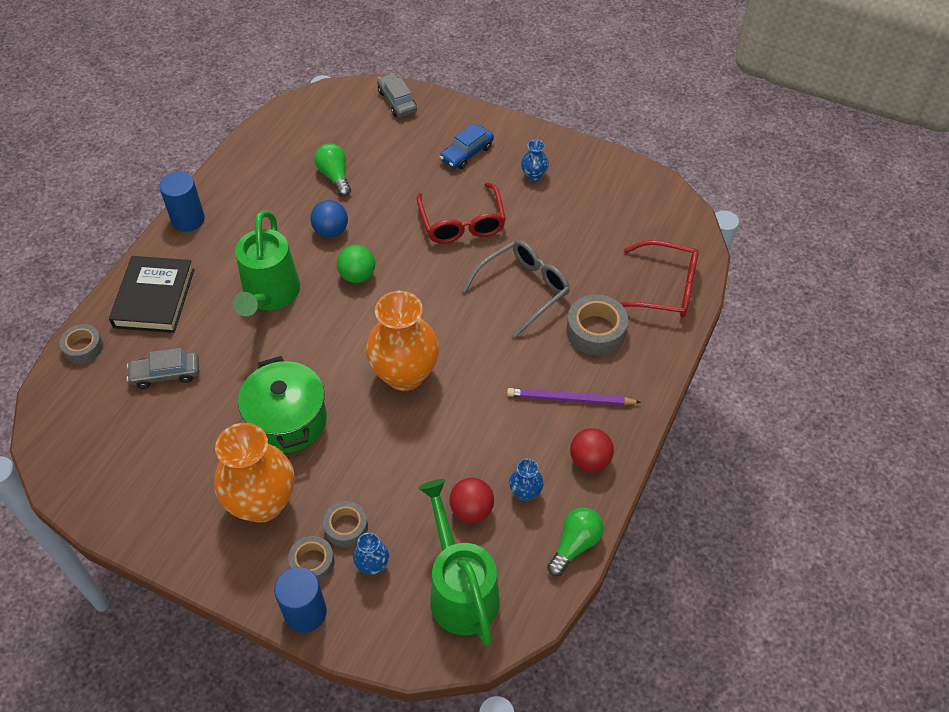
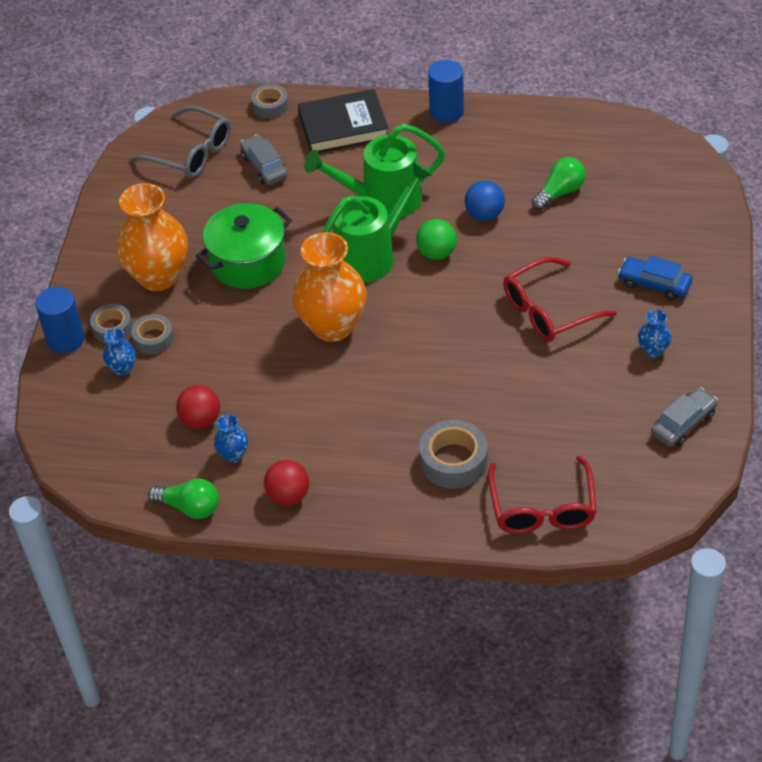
camera: 75 degrees right, 5 degrees down
grey car [377,73,417,117] -> grey car moved to [651,387,718,447]
green watering can [418,479,500,645] -> green watering can moved to [322,161,433,283]
grey glasses [462,240,570,338] -> grey glasses moved to [130,106,231,178]
purple pencil [507,388,641,406] -> none

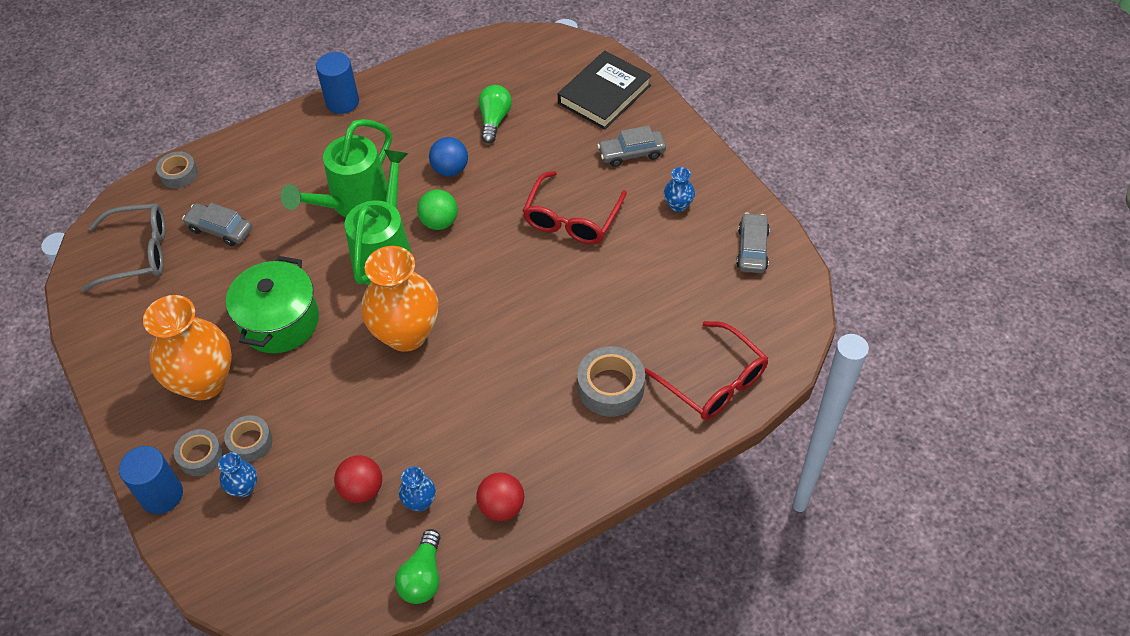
camera: 40 degrees left, 5 degrees up
green light bulb [148,478,219,519] -> green light bulb turned 120 degrees clockwise [395,529,440,604]
black book [298,89,388,153] -> black book moved to [558,51,652,129]
blue car [618,256,692,301] -> grey car [597,126,666,167]

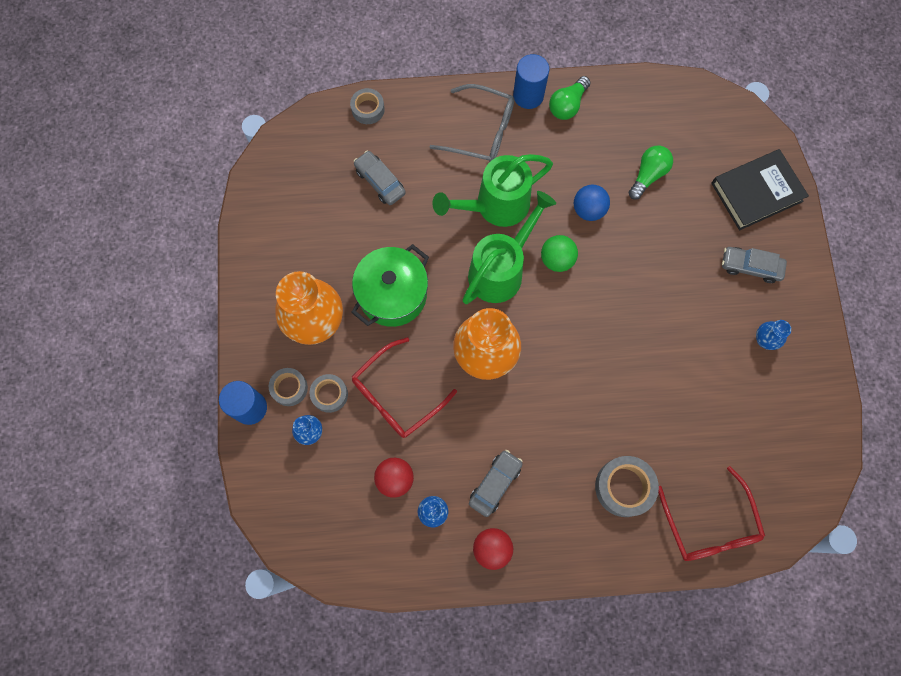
camera: 25 degrees right, 20 degrees up
grey glasses [81,203,166,292] -> grey glasses moved to [430,84,514,162]
green light bulb [395,529,440,604] -> green light bulb moved to [549,76,591,120]
red glasses [523,171,627,244] -> red glasses moved to [352,337,457,438]
grey car [736,213,770,273] -> grey car moved to [469,450,523,517]

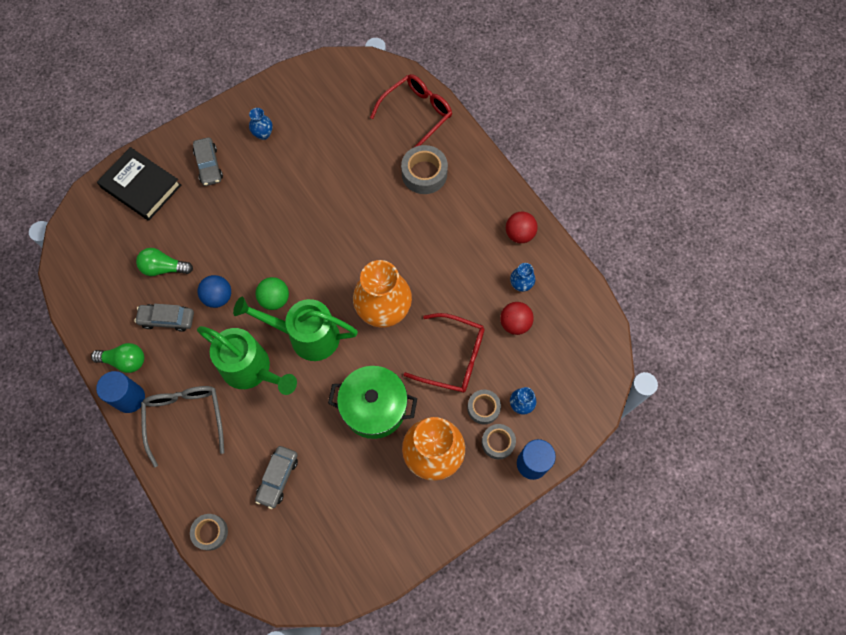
camera: 120 degrees left, 5 degrees down
grey car [469,450,523,517] -> grey car moved to [134,304,194,332]

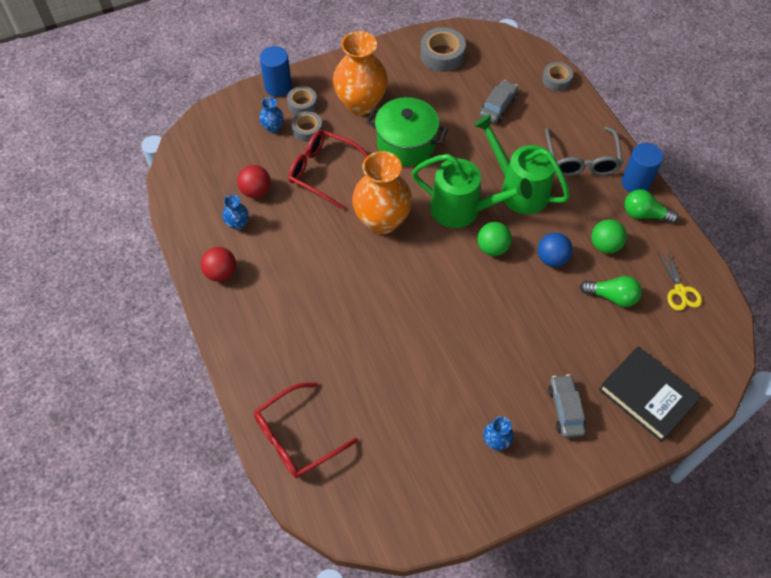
camera: 170 degrees left, 10 degrees down
grey car [134,304,194,332] -> green ball [591,219,627,254]
grey tape [401,145,448,194] -> grey tape moved to [420,27,466,72]
none -> yellow scissors [658,250,702,311]

